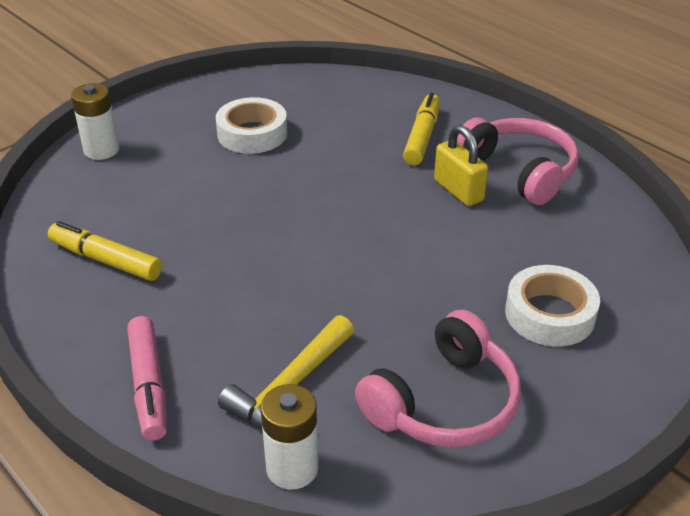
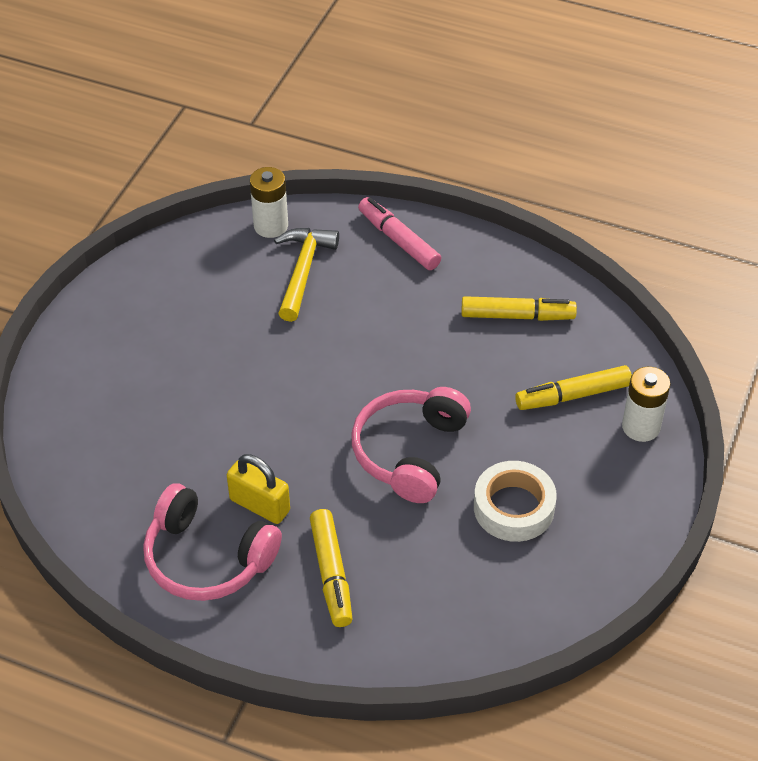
camera: 155 degrees right, 10 degrees up
pink headphones [355,310,521,447] -> pink headphones moved to [351,387,471,503]
white tape [505,265,600,347] -> none
none -> yellow marker [515,365,632,410]

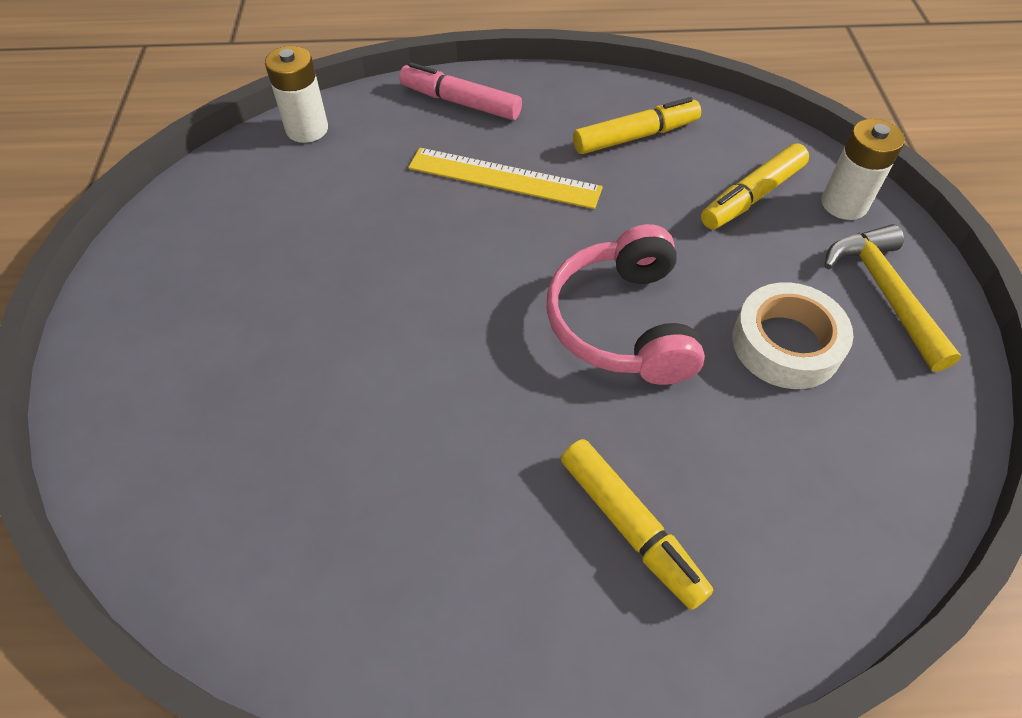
camera: 25 degrees left, 5 degrees up
pink headphones [143,483,282,601] -> none
yellow padlock [227,454,290,524] -> none
yellow hammer [274,228,339,322] -> yellow hammer moved to [824,224,961,372]
none -> yellow ruler [408,148,603,209]

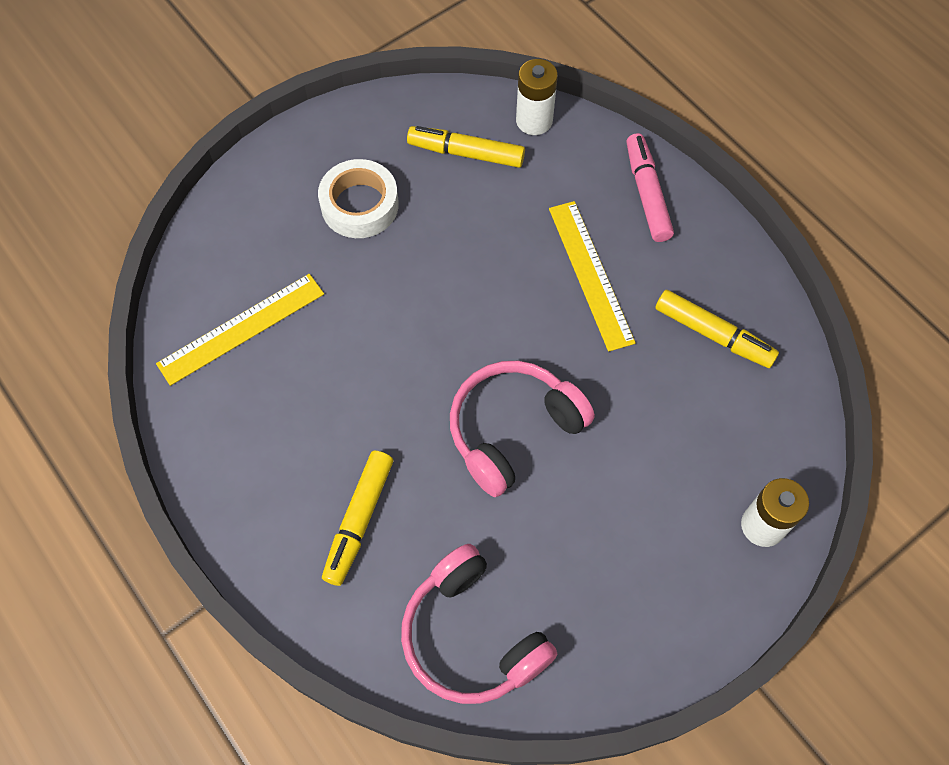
camera: 55 degrees right, 10 degrees up
yellow marker [701,143,809,229] -> yellow marker moved to [407,126,525,168]
white tape [732,282,853,389] -> white tape moved to [318,159,399,238]
yellow hammer [824,224,961,372] -> none
none -> yellow ruler [156,274,324,386]
none -> pink headphones [401,544,557,704]

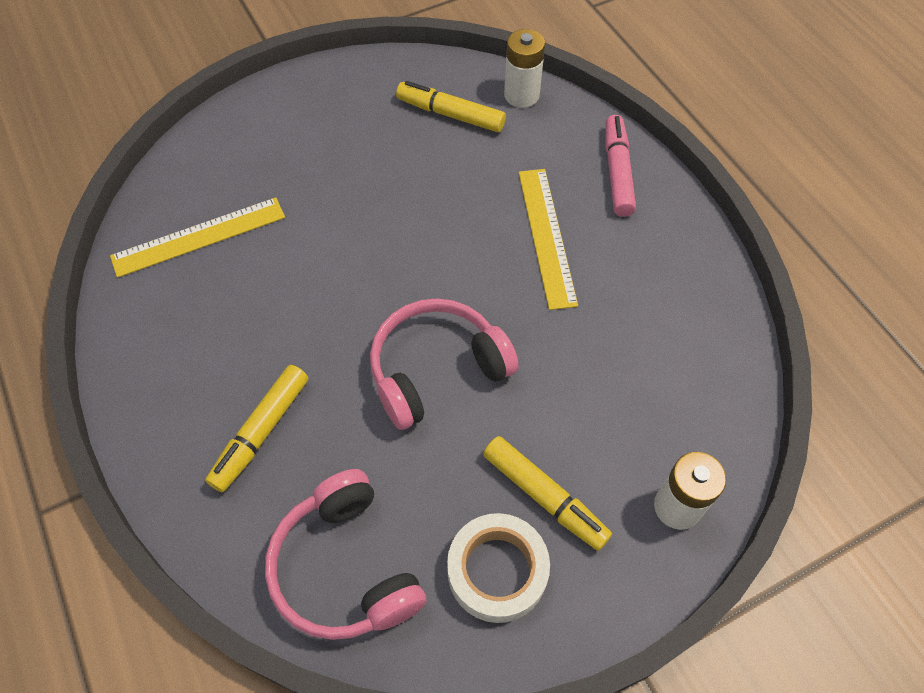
camera: 10 degrees right, 5 degrees down
white tape [318,159,399,238] -> white tape moved to [447,513,550,623]
yellow marker [655,290,779,368] -> yellow marker moved to [483,436,612,551]

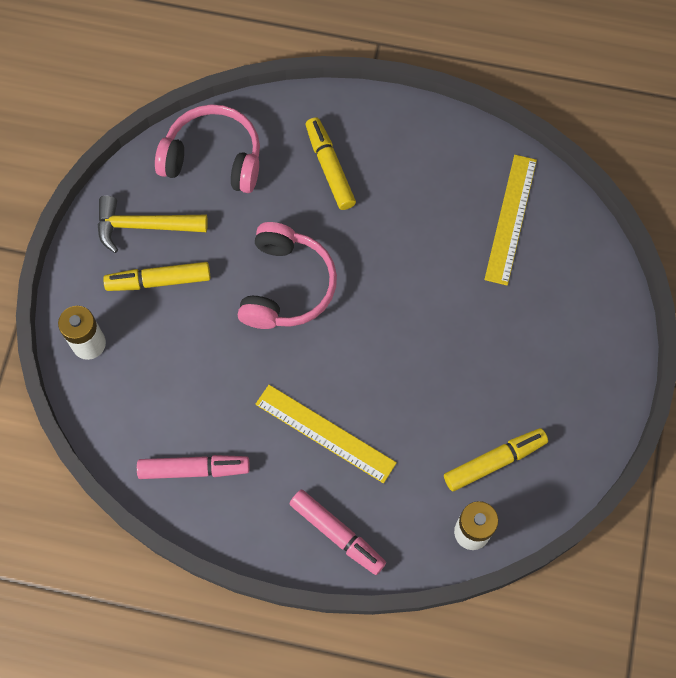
camera: 130 degrees right, 10 degrees up
white tape [447,513,550,623] -> yellow hammer [97,196,208,253]
none -> pink marker [137,455,250,479]

